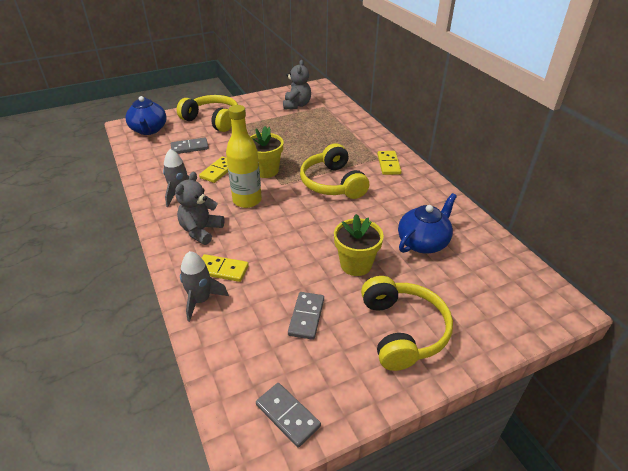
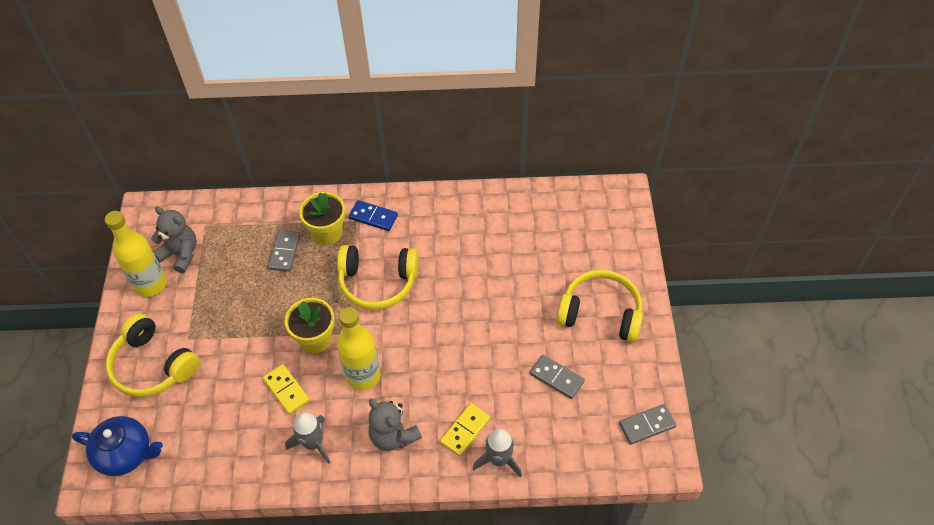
camera: 65 degrees left, 15 degrees up
grey domino [171,137,209,154] -> grey domino moved to [268,230,300,272]
yellow headphones [177,95,238,132] -> yellow headphones turned 105 degrees counterclockwise [106,313,200,397]
yellow flower pot [334,214,384,276] -> yellow flower pot moved to [299,192,345,245]
yellow domino [377,151,402,175] -> blue domino [349,200,398,231]
blue teapot [398,193,457,253] -> none
none -> yellow bottle [105,211,167,297]

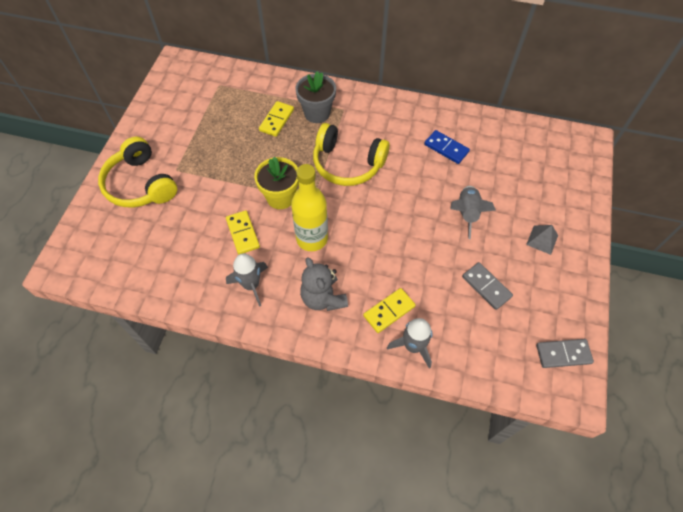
camera: 15 degrees right, 5 degrees up
blue teapot [72,416,163,476] -> none
yellow bottle [105,211,167,297] -> none
grey teddy bear [151,207,197,273] -> none
grey domino [268,230,300,272] -> yellow domino [259,101,294,137]
yellow flower pot [299,192,345,245] -> grey flower pot [295,71,336,123]
blue domino [349,200,398,231] -> blue domino moved to [424,130,470,164]
yellow headphones [556,270,643,343] -> grey pyramid [526,225,558,255]
none -> grey rocket [450,186,496,239]

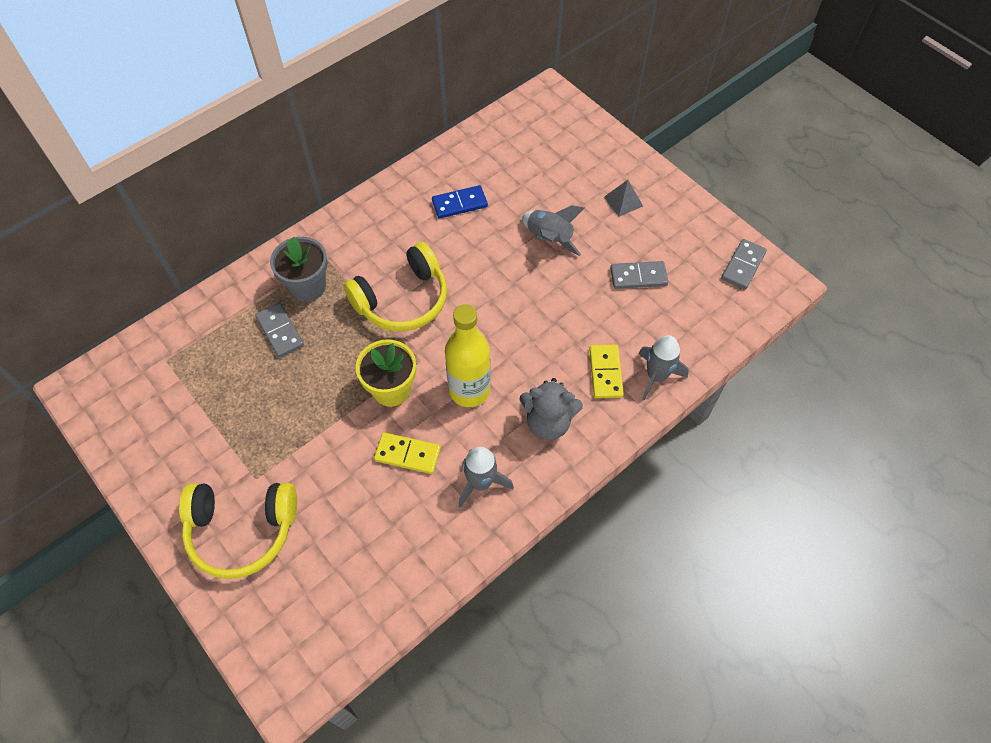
camera: 55 degrees left, 0 degrees up
yellow domino [259,101,294,137] -> grey domino [255,303,304,358]

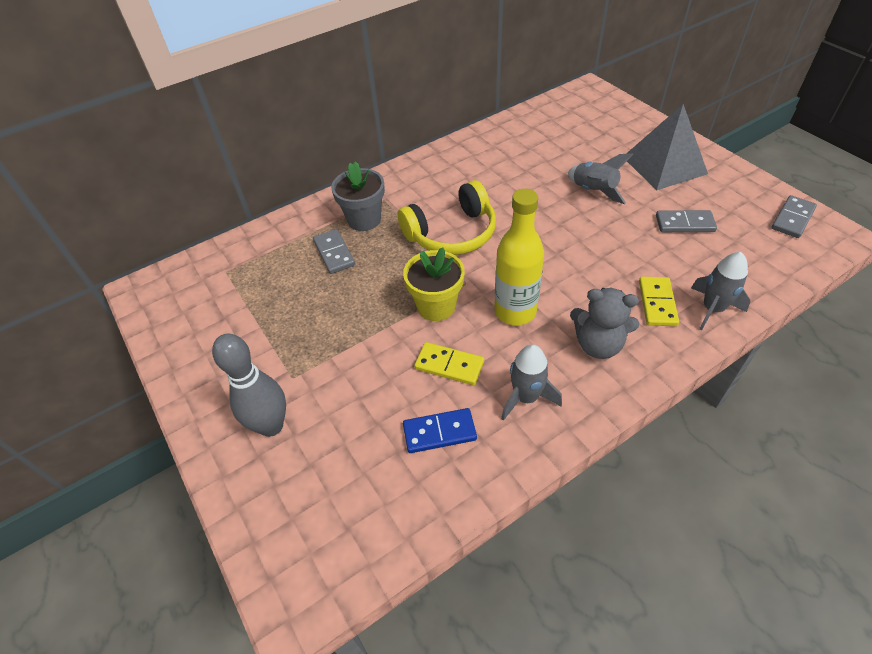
camera: 10 degrees right, 10 degrees down
yellow headphones [179,483,297,579] -> grey bowling pin [212,334,286,437]
blue domino [432,185,488,219] -> blue domino moved to [403,408,477,453]
grey pyramid [604,180,643,217] -> grey pyramid [626,104,708,190], size x2.18

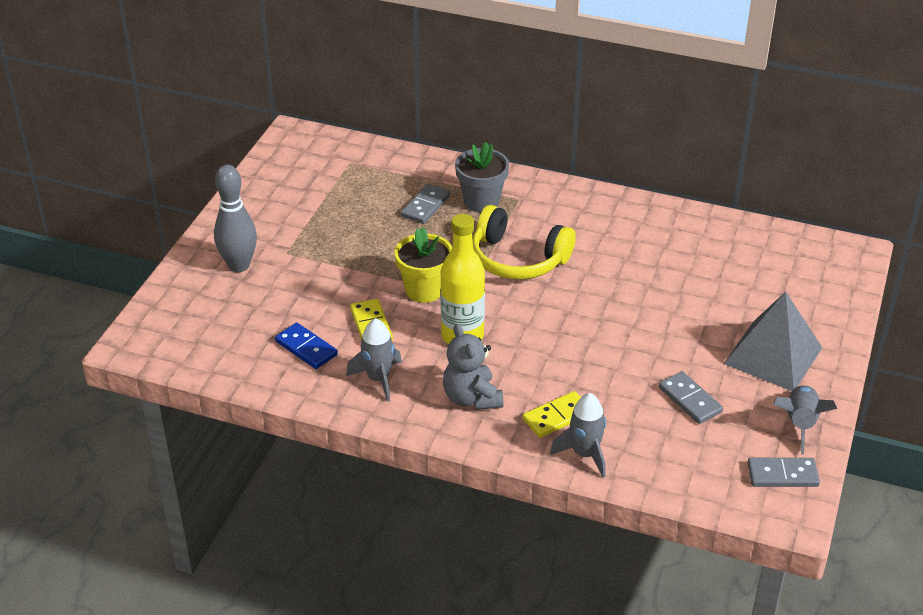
camera: 50 degrees right, 10 degrees down
grey rocket [568,153,633,204] -> grey rocket moved to [773,385,838,454]

